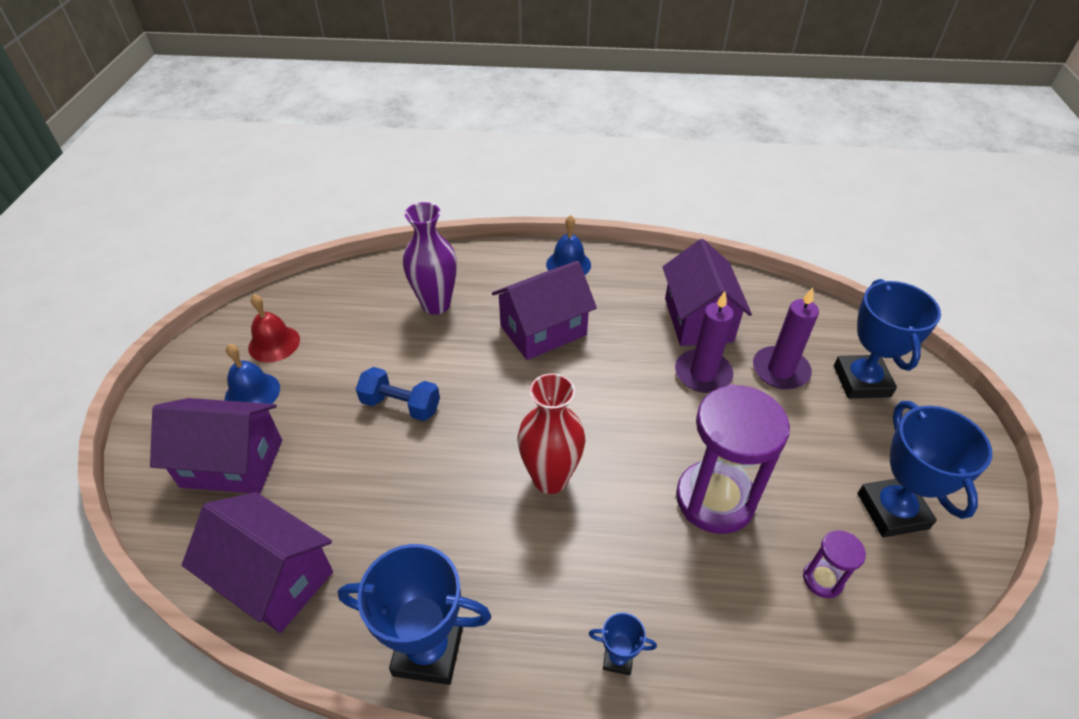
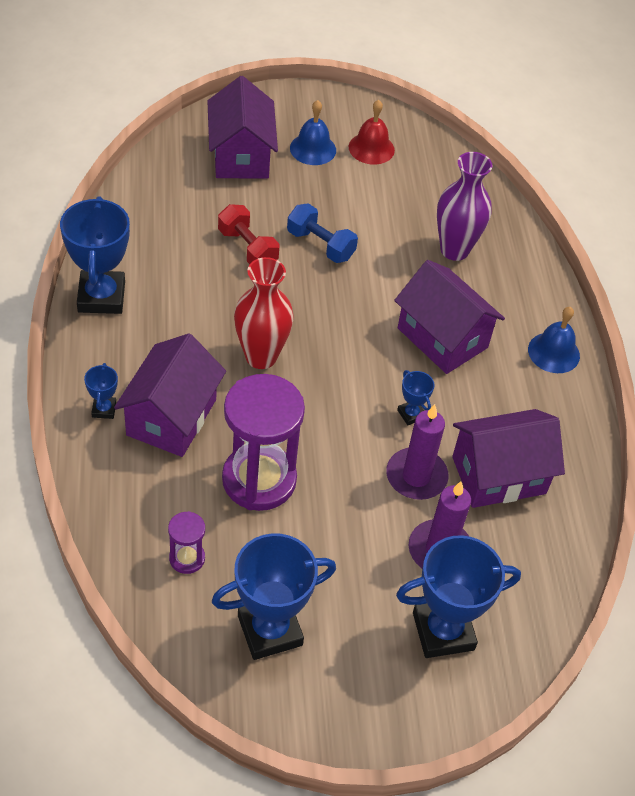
camera: 75 degrees right, 5 degrees up
purple house [182,492,333,633] -> purple house moved to [114,334,226,457]
blue dumbbell [356,367,440,421] -> blue dumbbell turned 60 degrees counterclockwise [287,203,358,263]
none -> red dumbbell [218,204,279,264]
none -> blue trophy [397,370,434,425]

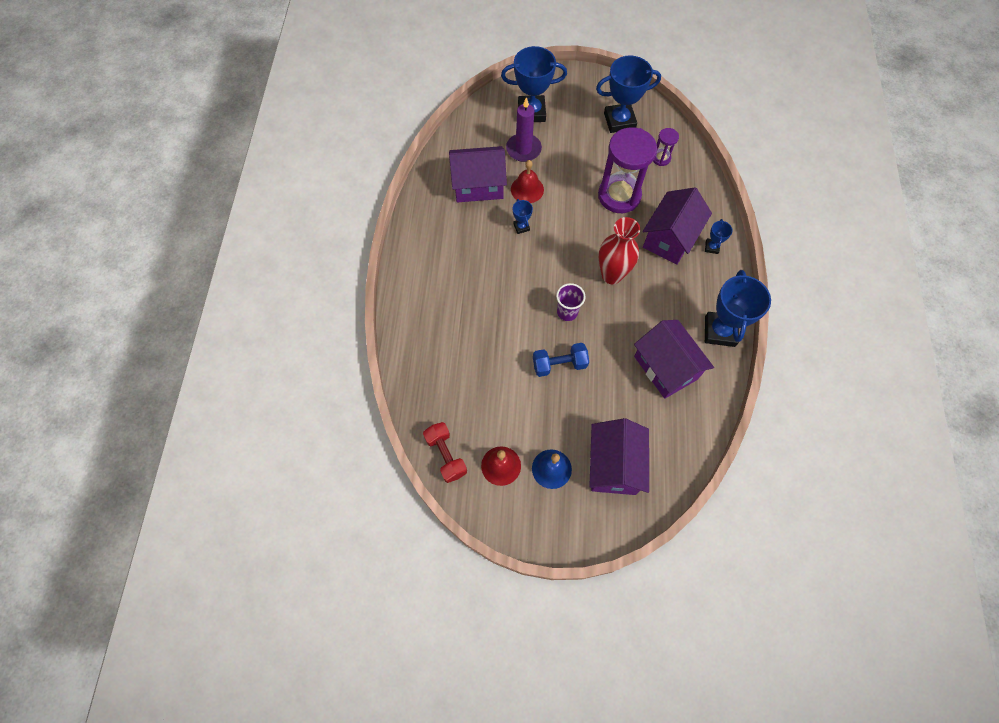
camera: 165 degrees left, 15 degrees up
red dumbbell [218,204,279,264] -> red dumbbell moved to [423,422,467,483]
blue dumbbell [287,203,358,263] -> blue dumbbell turned 60 degrees counterclockwise [533,343,589,377]
purple candle [386,404,449,500] -> red bell [511,160,544,203]
purple house [394,260,505,374] -> purple house moved to [634,320,714,399]
purple vase [437,152,493,261] -> none
blue bell [528,307,580,373] -> none
none -> purple cup [556,283,585,321]

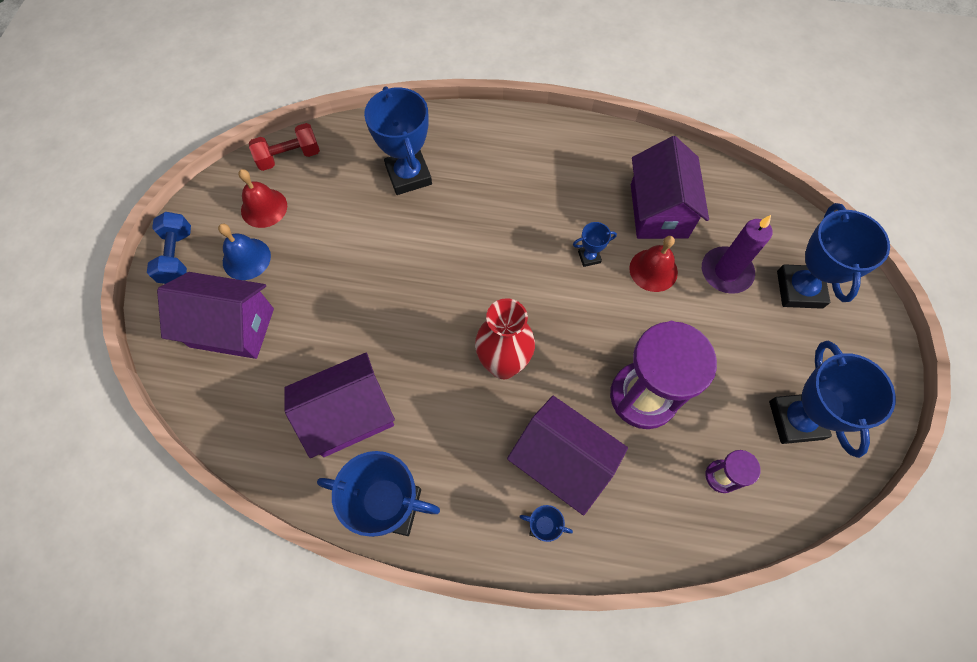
camera: 95 degrees right, 0 degrees up
blue dumbbell [533,343,589,377] -> blue dumbbell moved to [147,212,191,284]
purple cup [556,283,585,321] -> none
none -> blue trophy [364,86,432,195]

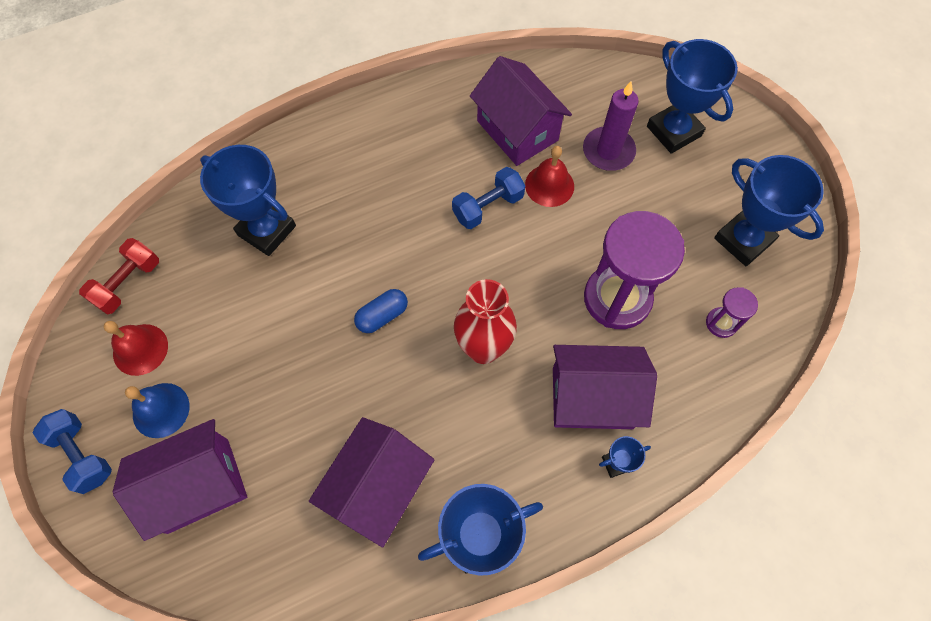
camera: 35 degrees left, 0 degrees up
blue trophy [573,222,617,267] -> blue dumbbell [452,167,525,229]
none -> blue capsule [354,289,408,333]

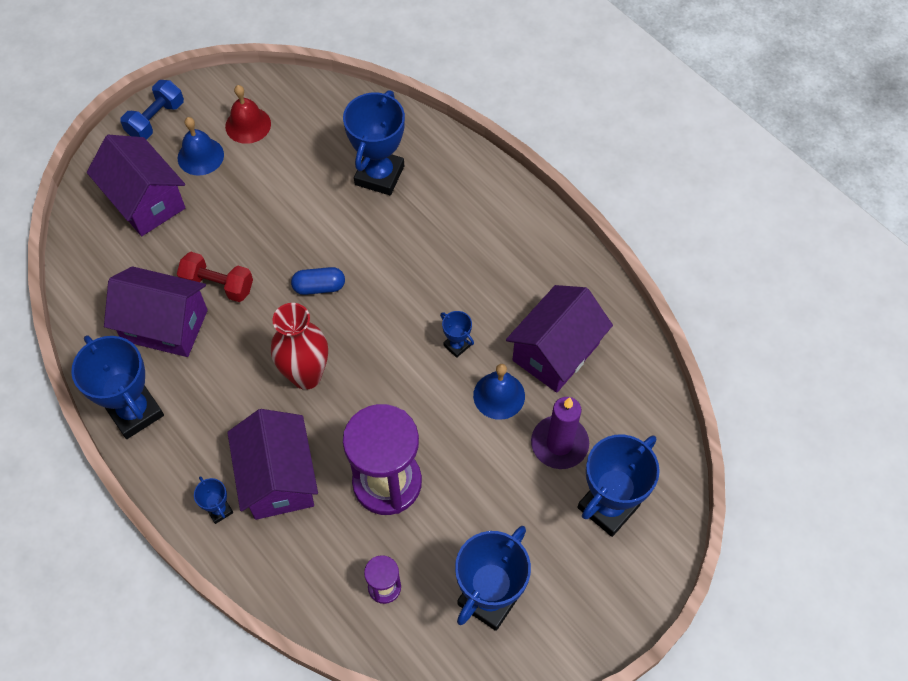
camera: 75 degrees right, 5 degrees down
red dumbbell [79,238,159,314] -> red dumbbell moved to [177,252,253,302]
blue capsule [354,289,408,333] -> blue capsule turned 45 degrees counterclockwise [291,267,345,295]
blue dumbbell [452,167,525,229] -> blue trophy [440,311,474,358]
red bell [525,146,574,207] -> blue bell [473,364,525,420]

